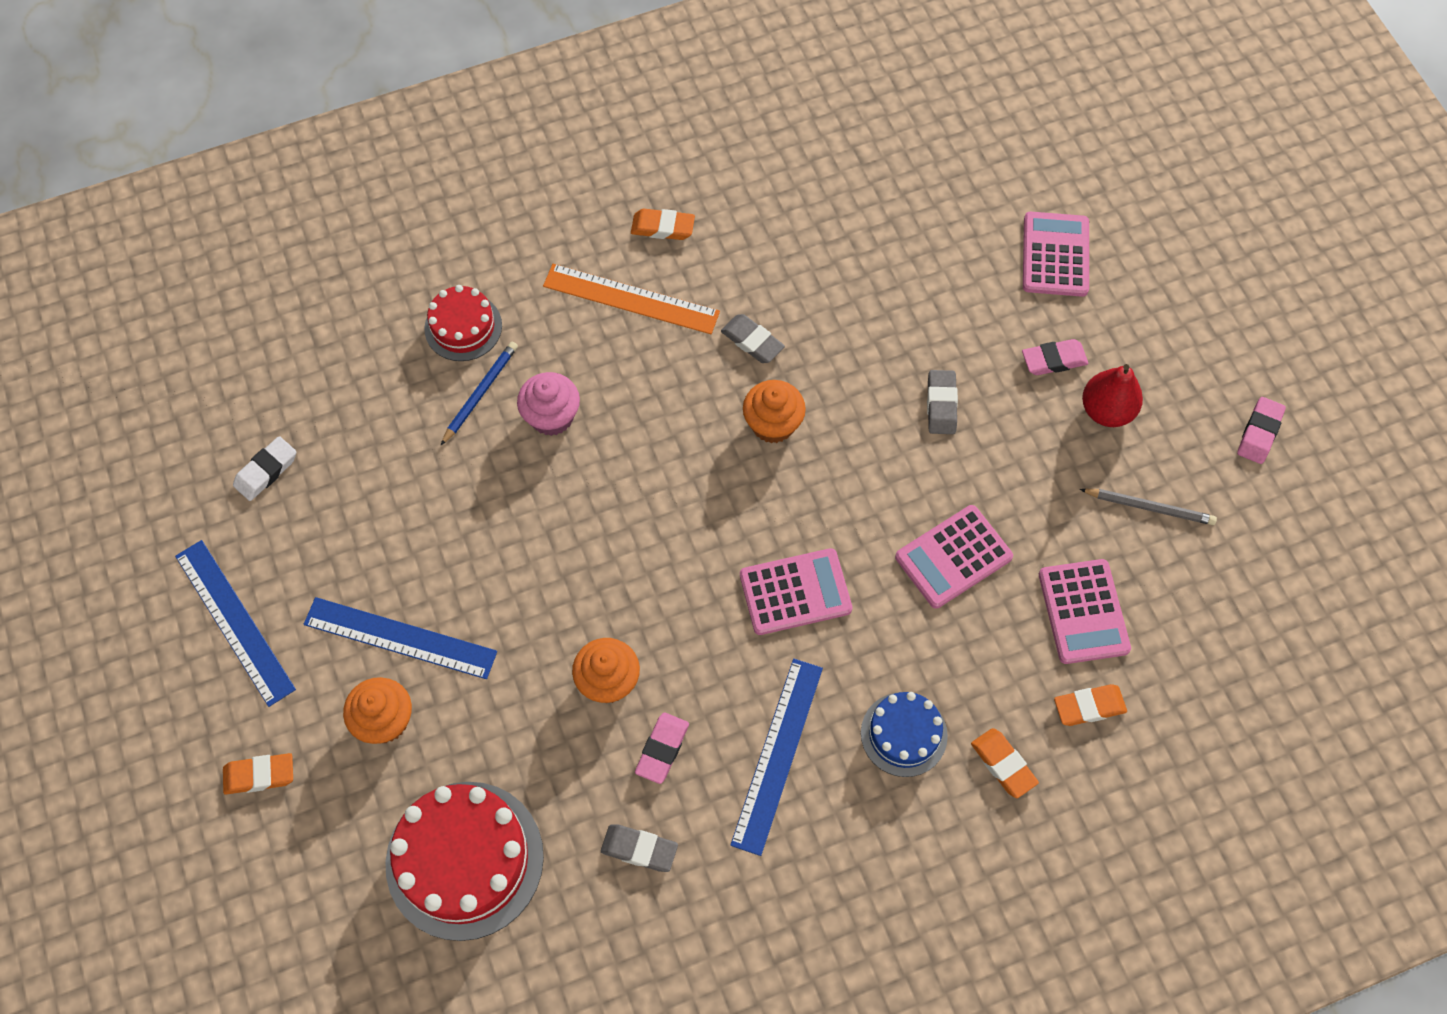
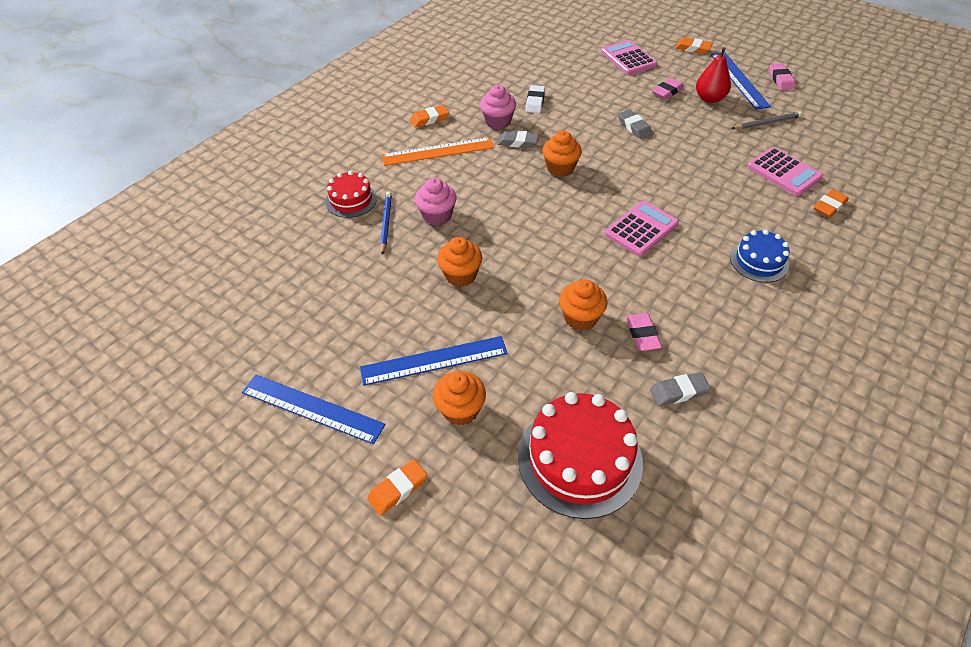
camera: 30 degrees left, 15 degrees down
white eraser [233,436,296,501] -> white eraser moved to [525,85,545,113]
blue ruler [730,659,823,856] -> blue ruler moved to [711,52,771,110]
pink calculator [895,505,1013,609] -> none
orange eraser [971,728,1039,798] -> orange eraser moved to [675,37,713,54]
none -> orange cupcake [437,237,482,287]
none -> pink cupcake [480,85,516,129]

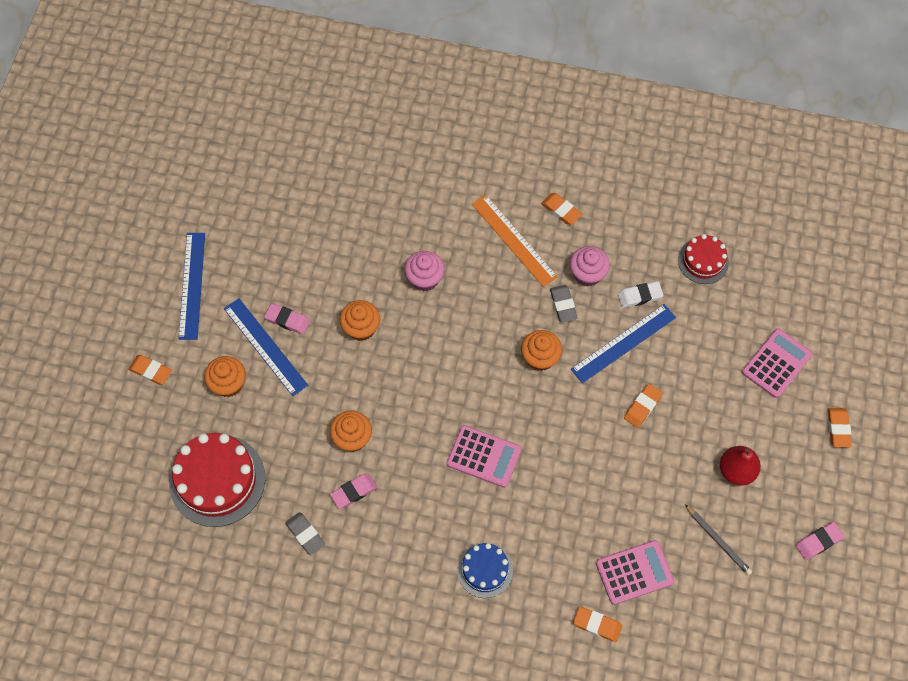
camera: 65 degrees right, 15 degrees up
red cake [326,171,377,218] -> red cake moved to [678,234,729,284]
blue pencil [380,191,392,255] -> none
grey eraser [618,109,652,139] -> orange eraser [624,384,663,428]
pink eraser [652,78,684,100] -> pink eraser moved to [264,303,310,334]
blue ruler [711,52,771,110] -> blue ruler moved to [571,304,676,383]
pink calculator [748,147,823,196] -> pink calculator turned 135 degrees counterclockwise [596,540,674,605]

